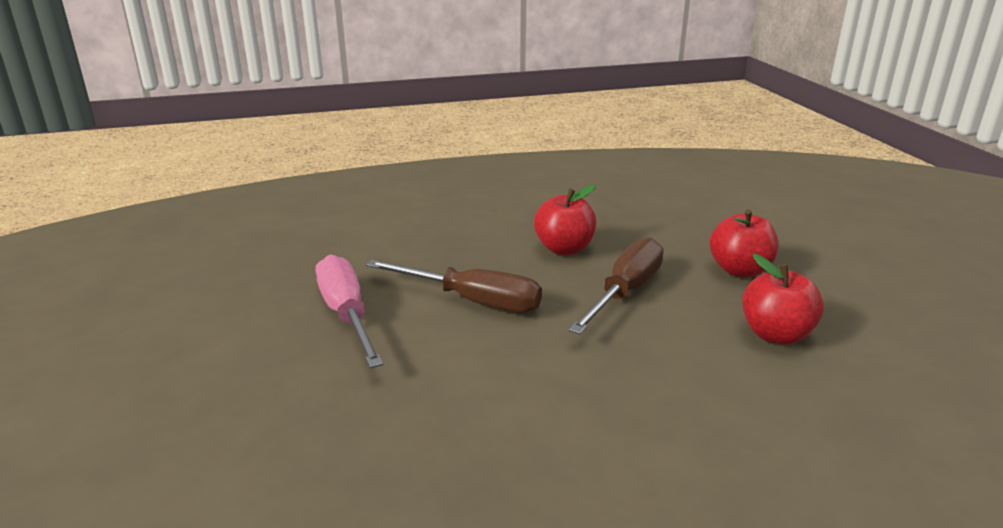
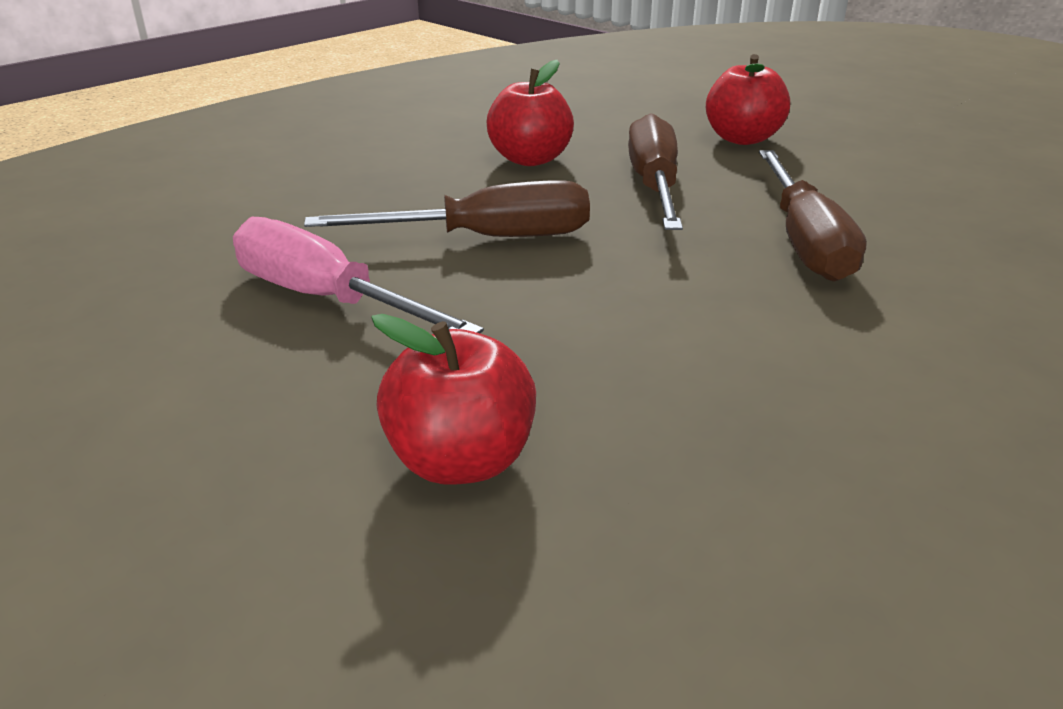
camera: 30 degrees left, 5 degrees up
red apple [742,254,824,345] -> red apple moved to [371,314,536,485]
none -> brown screwdriver [759,150,867,281]

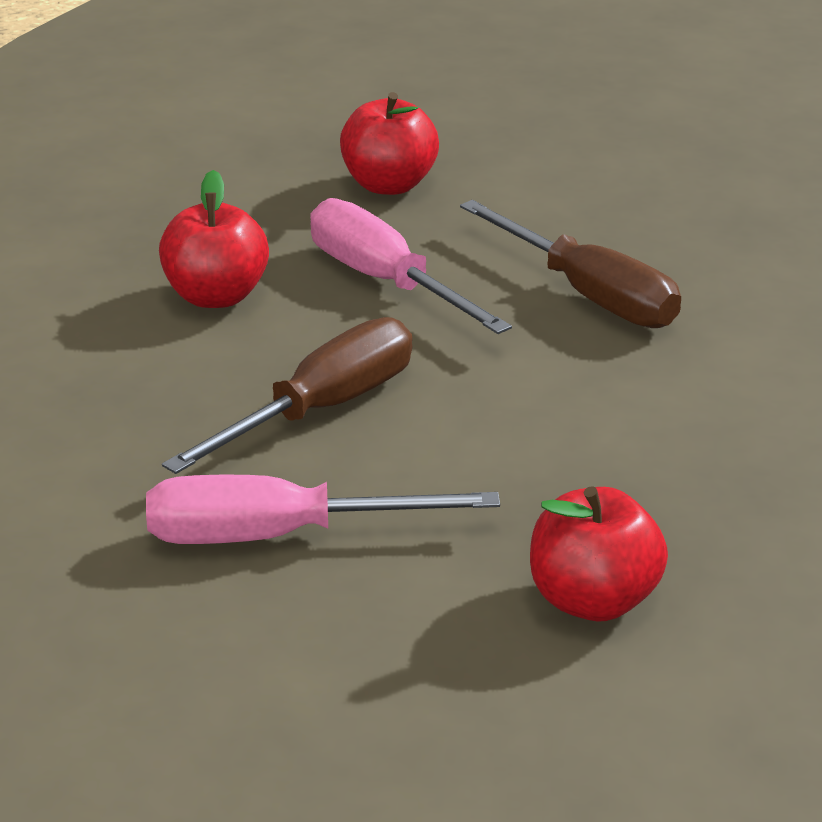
camera: 40 degrees left, 0 degrees up
brown screwdriver [628,113,683,230] -> pink screwdriver [310,198,512,334]

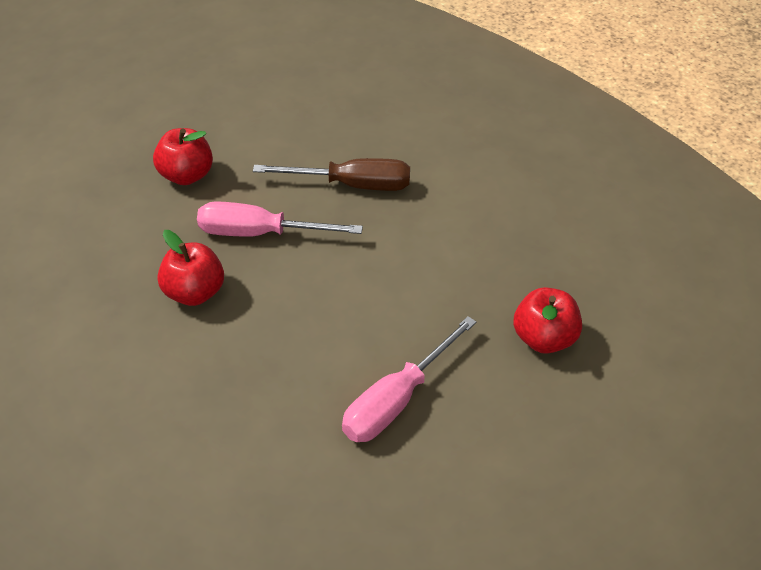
camera: 45 degrees left, 15 degrees up
brown screwdriver [162,317,412,474] -> none

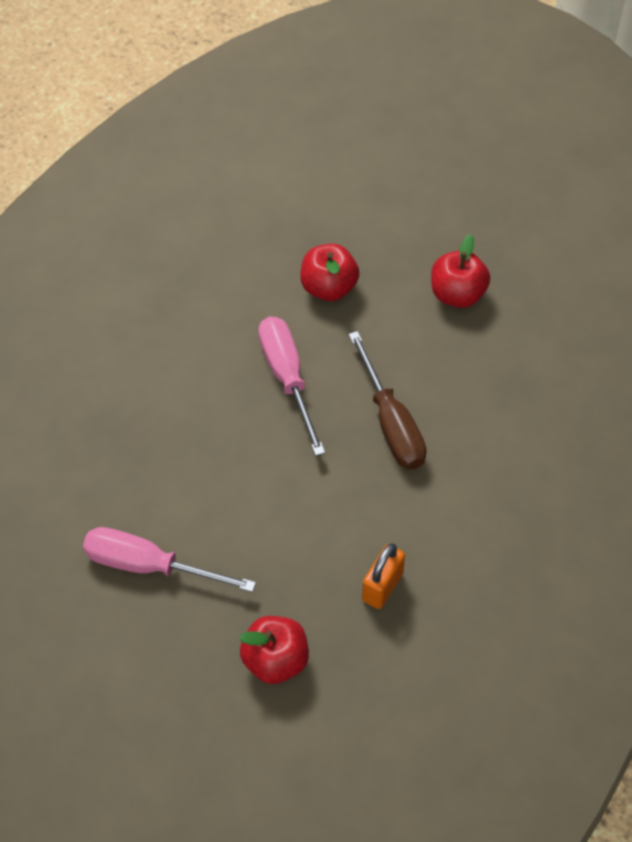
camera: 65 degrees right, 10 degrees up
red apple [157,230,224,306] -> red apple moved to [431,234,490,308]
none -> orange padlock [362,543,405,609]

